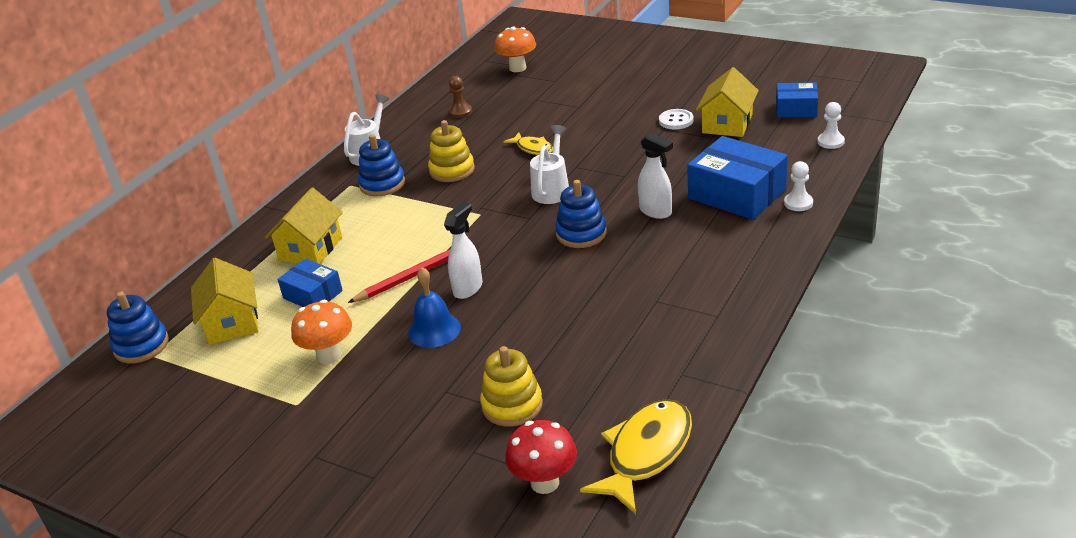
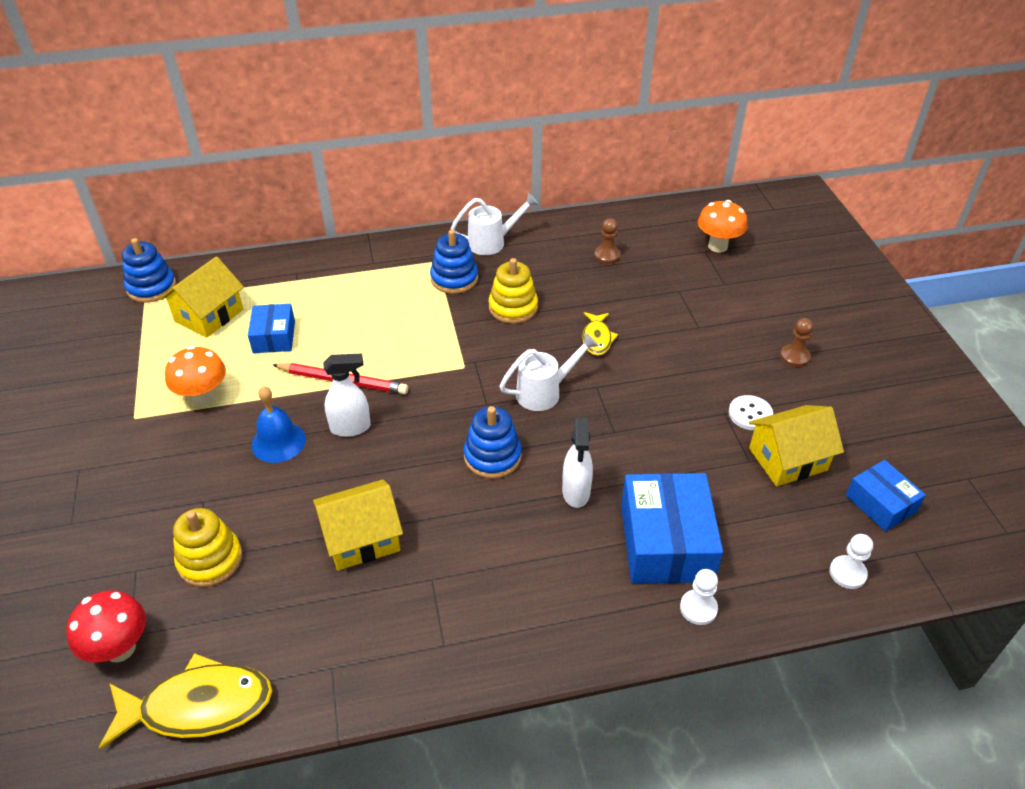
camera: 45 degrees right, 10 degrees up
yellow house [265,187,343,264] -> yellow house moved to [313,480,403,571]
none -> brown pawn [780,318,814,367]

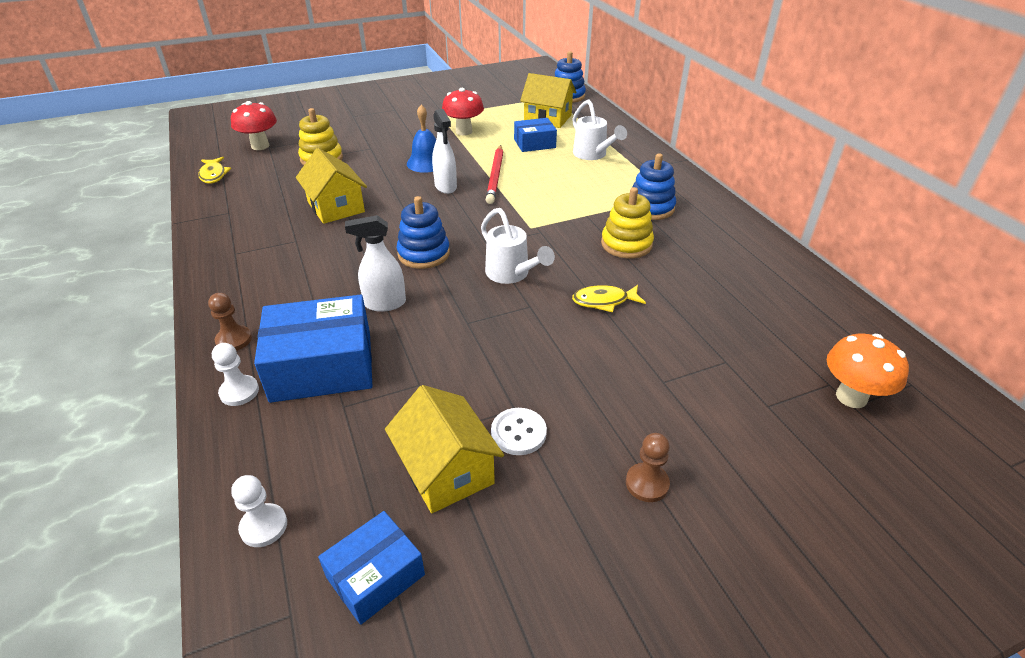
camera: 80 degrees right, 5 degrees down
yellow fish [99,653,272,749] -> yellow fish [198,157,231,184], size x0.55
orange mushroom [165,346,226,407] -> red mushroom [442,88,484,135]
white watering can [450,193,539,255] -> white watering can moved to [572,100,627,160]
brown pawn [594,218,620,264] -> brown pawn moved to [208,293,252,351]

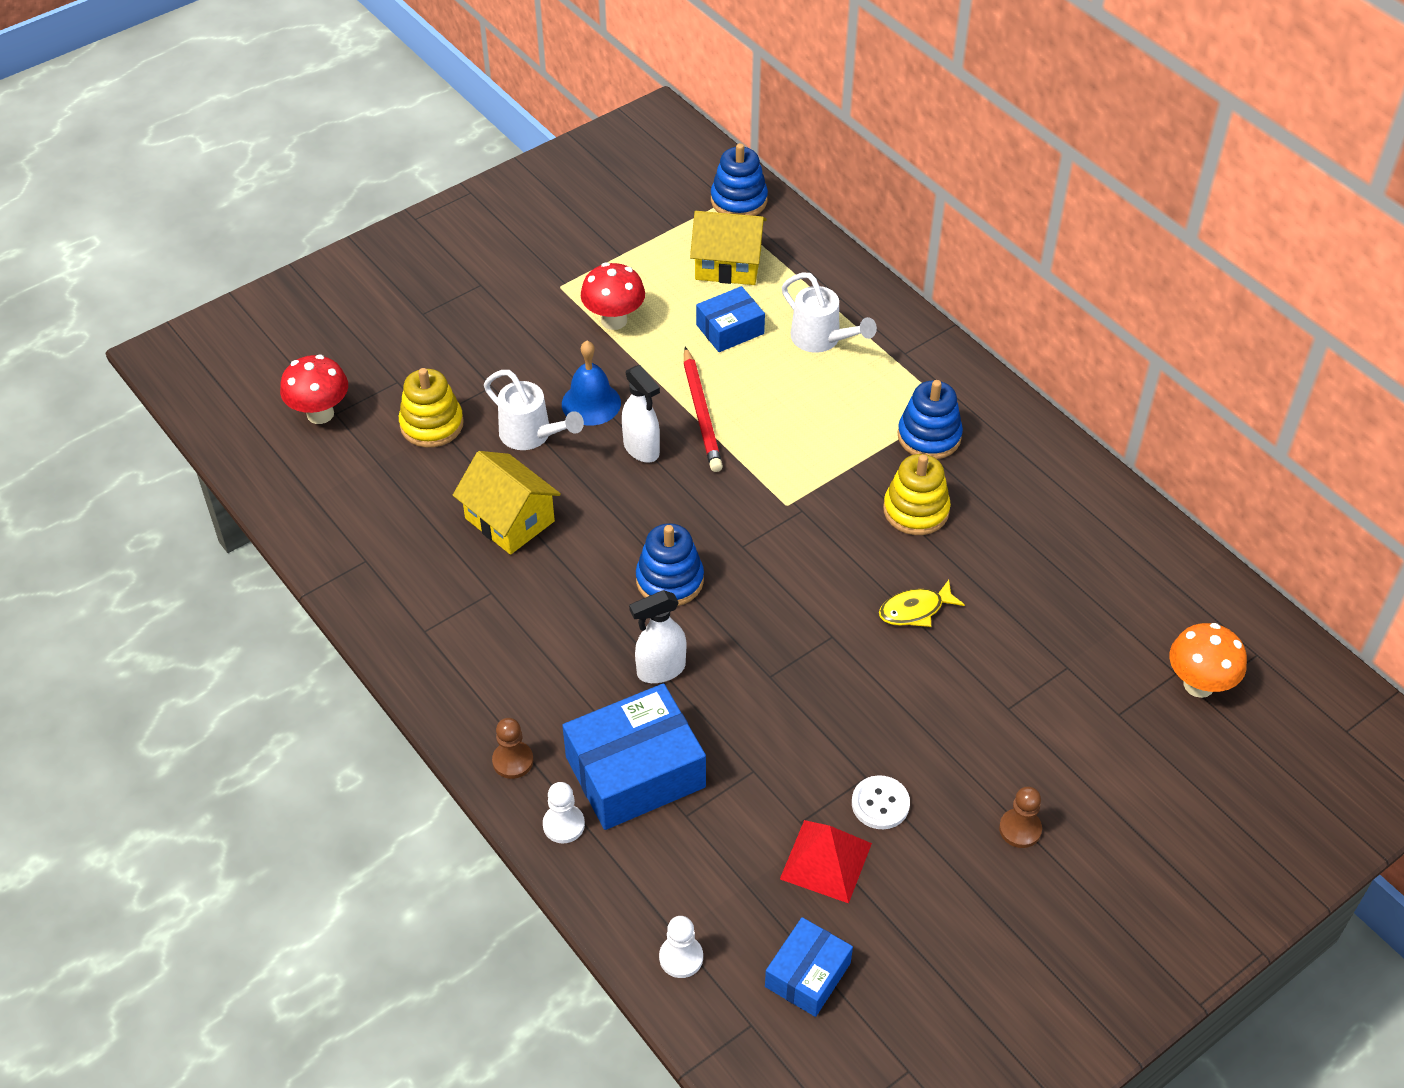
camera: 15 degrees left, 10 degrees up
yellow fish [198,157,231,184] -> none
yellow house [385,385,504,513] -> red pyramid [780,820,872,903]
white watering can [481,208,555,284] -> white watering can moved to [484,370,584,450]

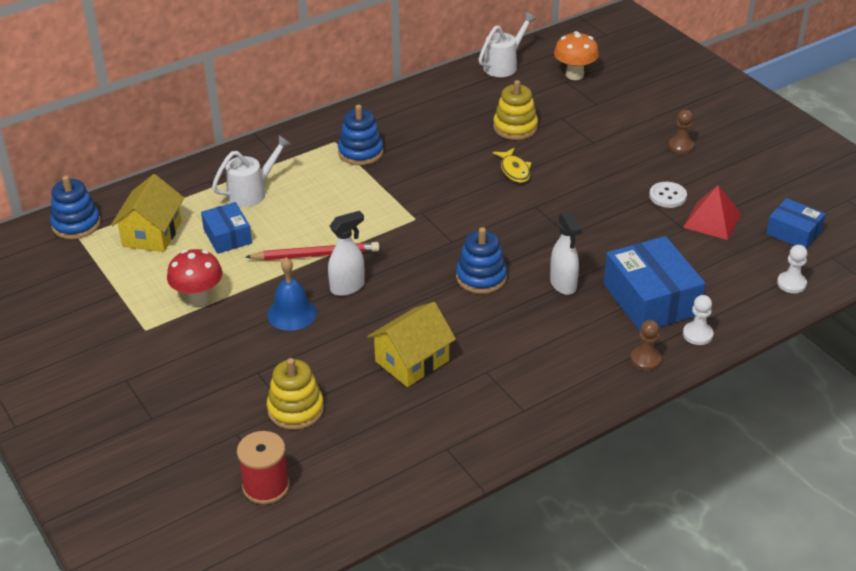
camera: 85 degrees left, 10 degrees down
red mushroom [280,355,348,424] -> red spool [237,431,290,504]
white watering can [484,370,584,450] -> white watering can moved to [478,12,537,77]
yellow stacking toy [883,454,951,535] -> yellow stacking toy moved to [493,80,538,140]

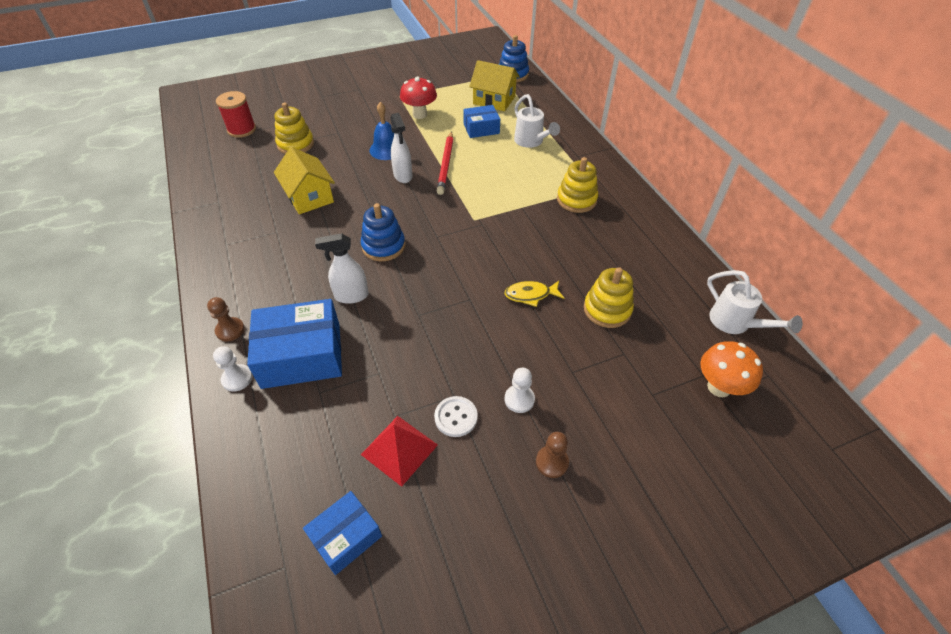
camera: 100 degrees right, 10 degrees up
blue stacking toy [338,104,384,165] -> yellow stacking toy [557,157,598,213]
white pawn [777,245,807,293] -> white pawn moved to [505,368,535,413]

